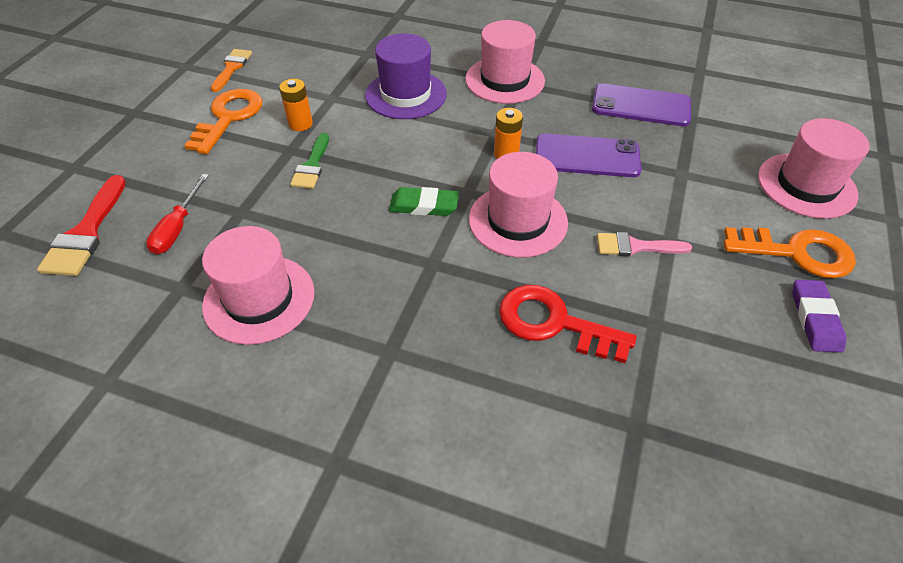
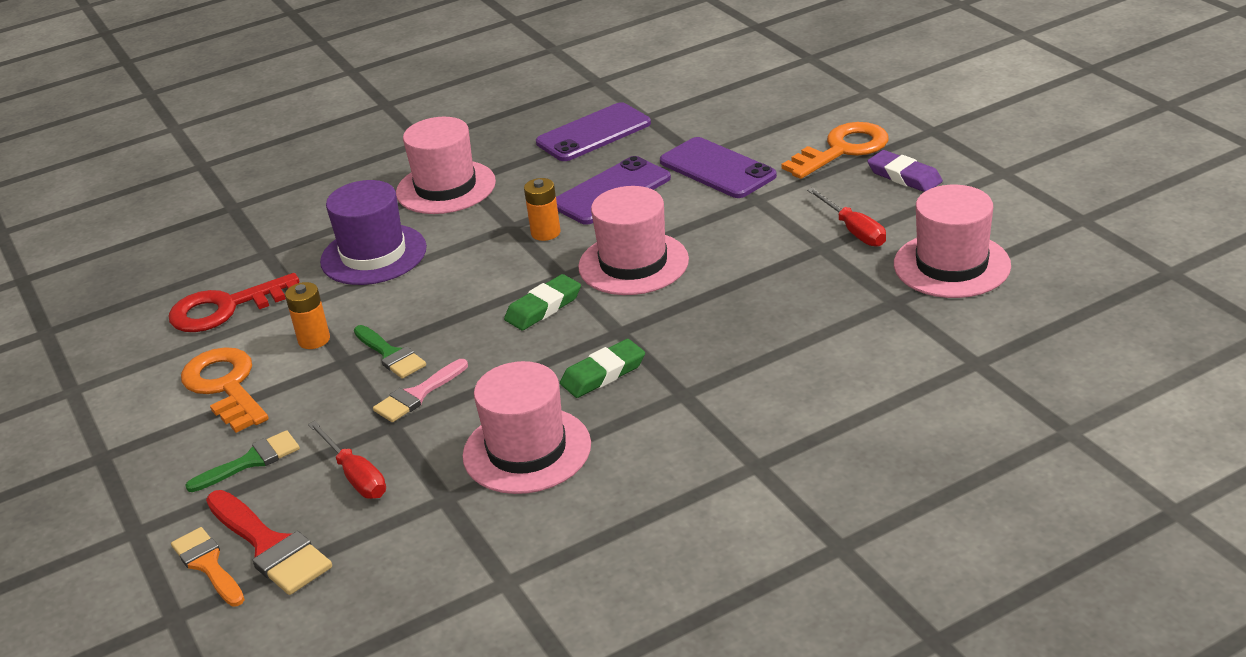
camera: 45 degrees left, 15 degrees down
orange brush [211,49,252,92] -> orange brush moved to [171,527,245,607]
red key [499,285,636,363] -> red key moved to [169,273,299,332]
pink brush [597,232,692,256] -> pink brush moved to [373,359,468,422]
pink hat [758,118,870,219] -> pink hat moved to [894,185,1011,298]
none -> green brush [185,430,300,492]
none -> green eraser [560,339,645,398]
none -> purple phone [660,137,777,198]
none -> red screwdriver [807,188,886,247]

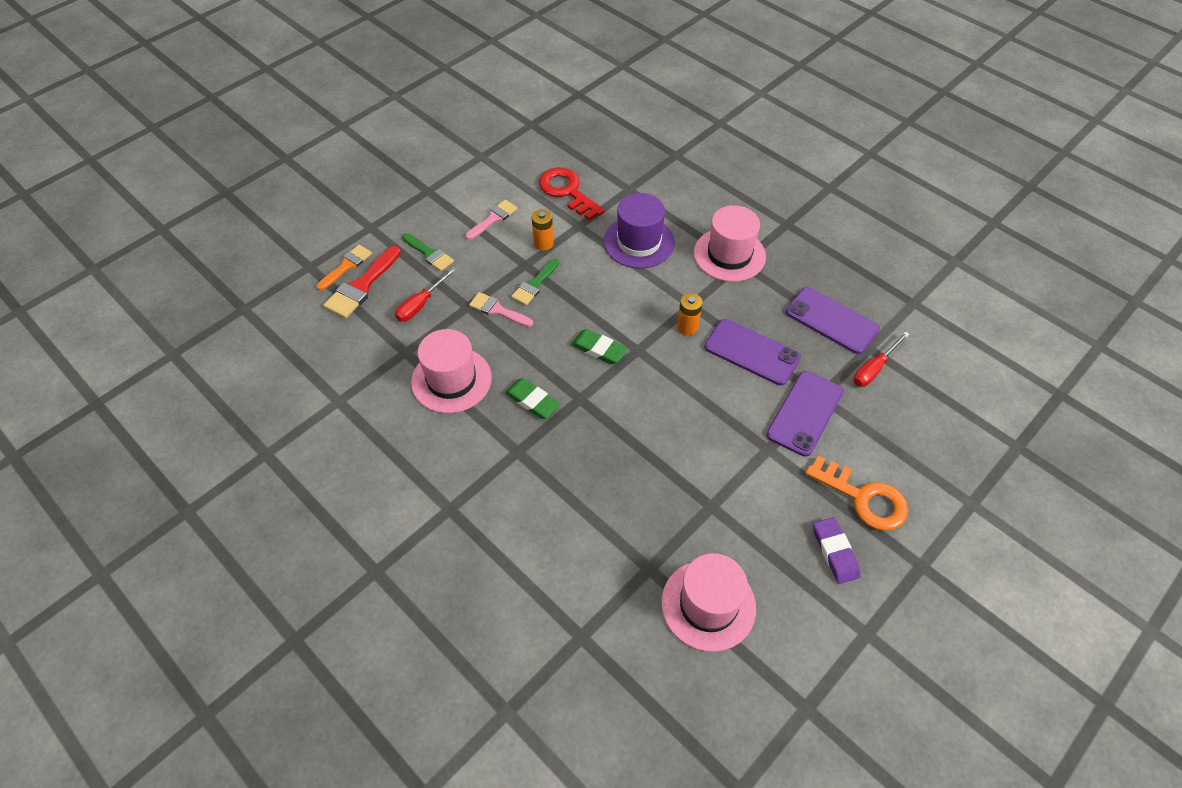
camera: 70 degrees right, 20 degrees up
orange key [181,347,269,433] -> pink brush [465,200,518,240]
pink hat [578,186,689,295] -> none
red screwdriver [807,188,886,247] -> red screwdriver moved to [853,331,910,387]
purple eraser [867,150,943,192] -> purple eraser turned 45 degrees counterclockwise [813,517,861,584]

